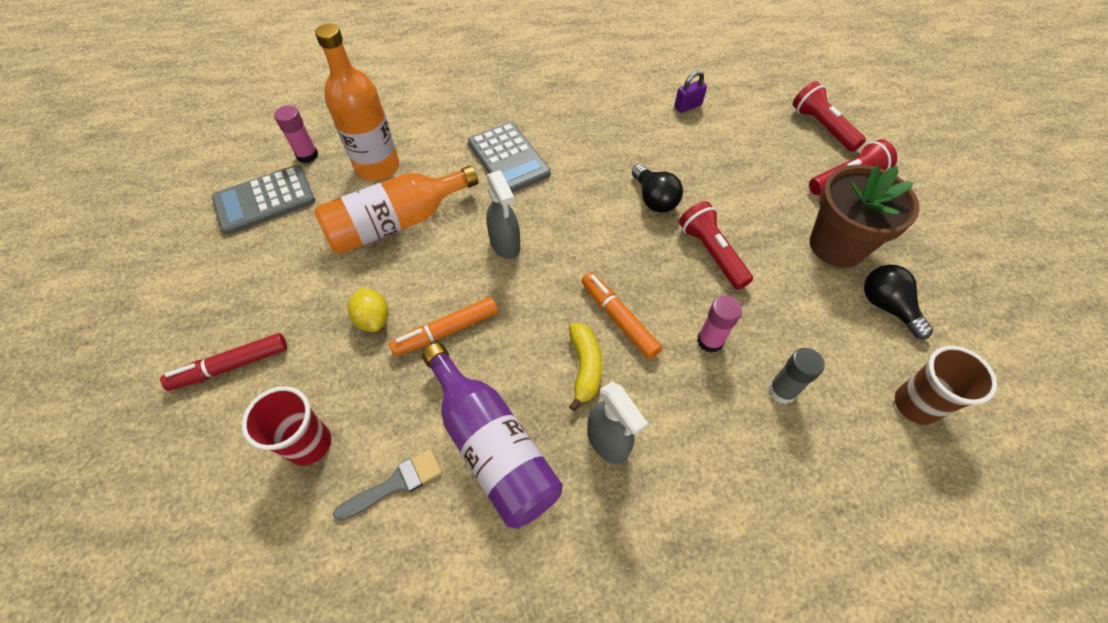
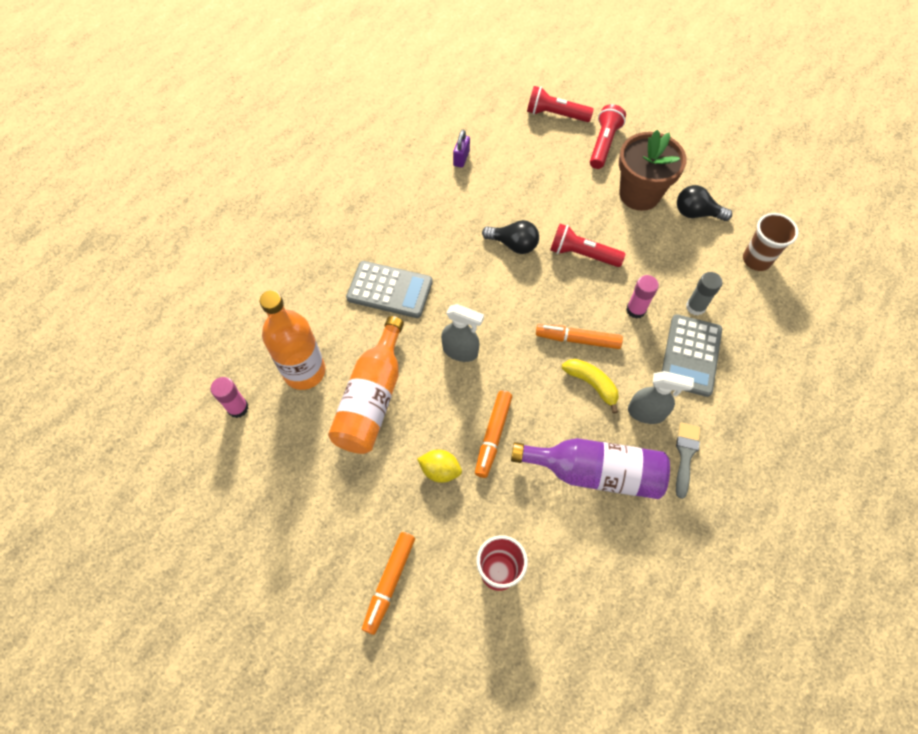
camera: 45 degrees left, 5 degrees up
red marker [160,333,287,391] -> orange marker [362,532,415,635]
grey calculator [212,165,315,235] -> grey calculator moved to [662,314,722,397]
grey brush [333,449,442,521] -> grey brush moved to [676,423,701,499]

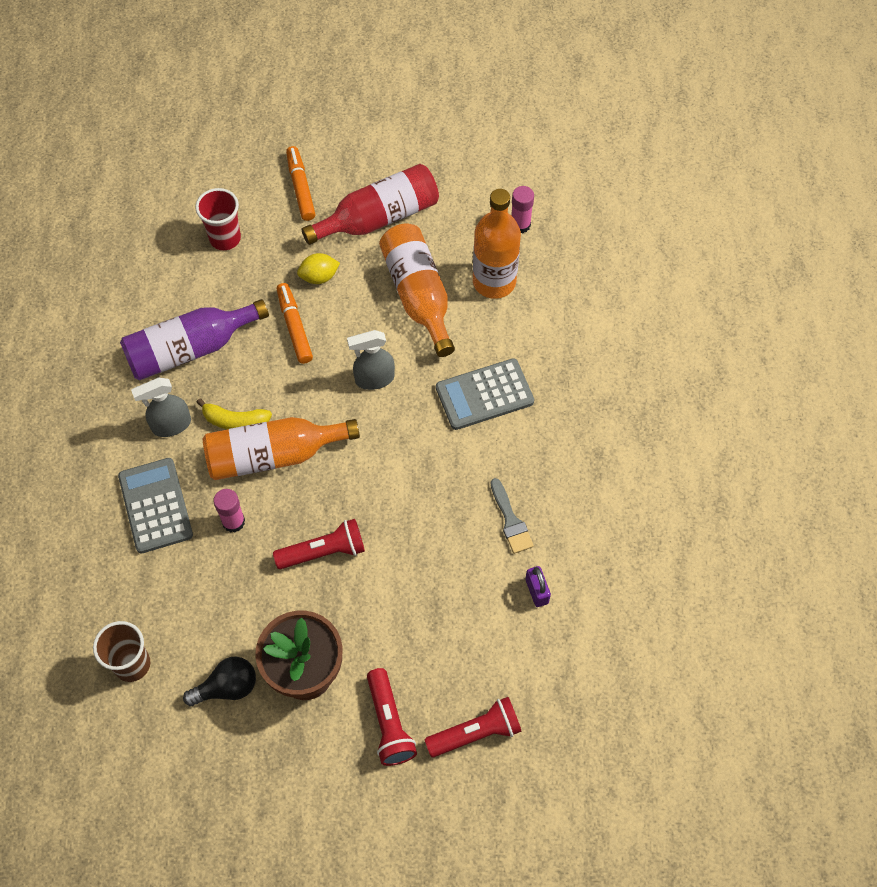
camera: 145 degrees right, 0 degrees up
black light bulb [482,220,539,254] -> none
orange marker [536,324,623,349] -> orange bottle [203,417,360,480]
grey brush [676,423,701,499] -> grey brush moved to [491,478,534,554]
grey glue stick [686,272,722,315] -> none
none -> red bottle [302,164,439,245]

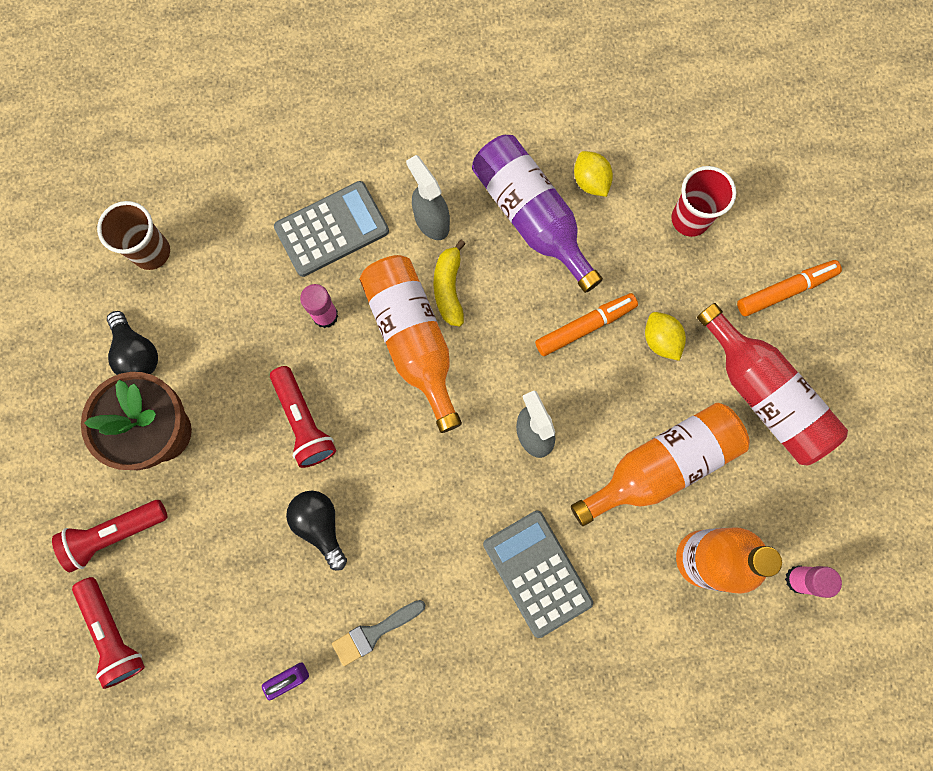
camera: 80 degrees right, 15 degrees up
none -> black light bulb [286,491,347,571]
none -> yellow lemon [574,151,613,197]

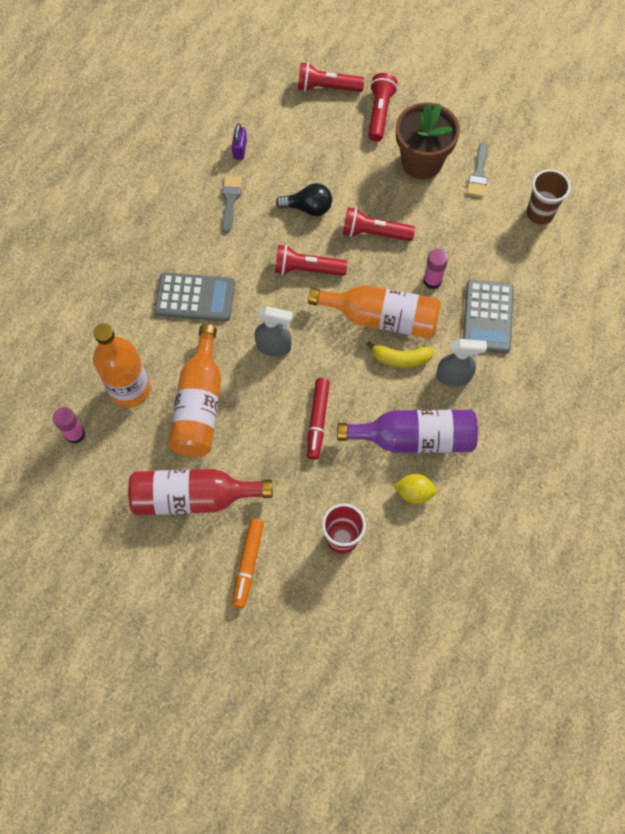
camera: 125 degrees right, 10 degrees down
black light bulb [107,311,158,375] -> grey brush [467,143,488,197]
yellow banana [434,240,466,327] -> yellow banana turned 150 degrees clockwise [367,342,434,368]
orange marker [535,293,638,356] -> red marker [307,378,330,460]
yellow lemon [645,312,686,361] -> none
none -> red flashlight [275,245,347,276]

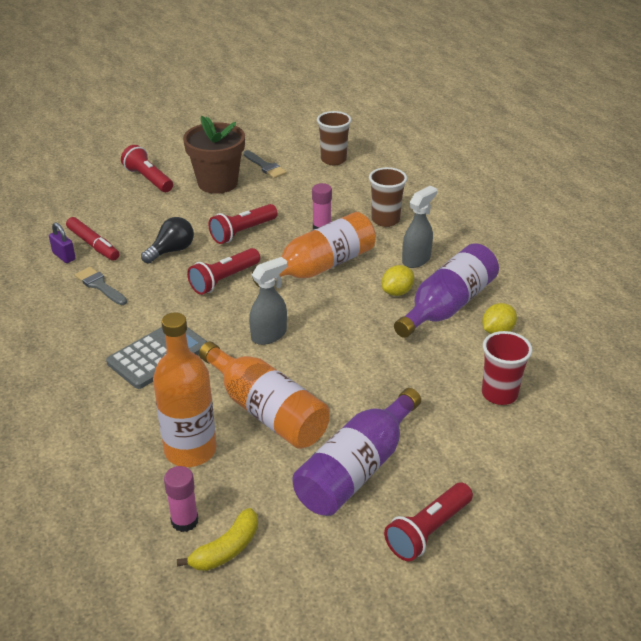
camera: 50 degrees left, 30 degrees down
red bottle [128,469,273,515] -> purple bottle [293,388,421,516]
orange marker [232,518,264,608] -> none
red flashlight [298,62,364,92] -> red flashlight moved to [384,483,473,561]
red marker [307,378,330,460] -> red marker moved to [66,217,119,261]
yellow banana [367,342,434,368] -> yellow banana moved to [177,508,258,571]
grey calculator [463,279,514,353] -> brown cup [369,167,407,227]
none -> yellow lemon [382,265,414,296]

